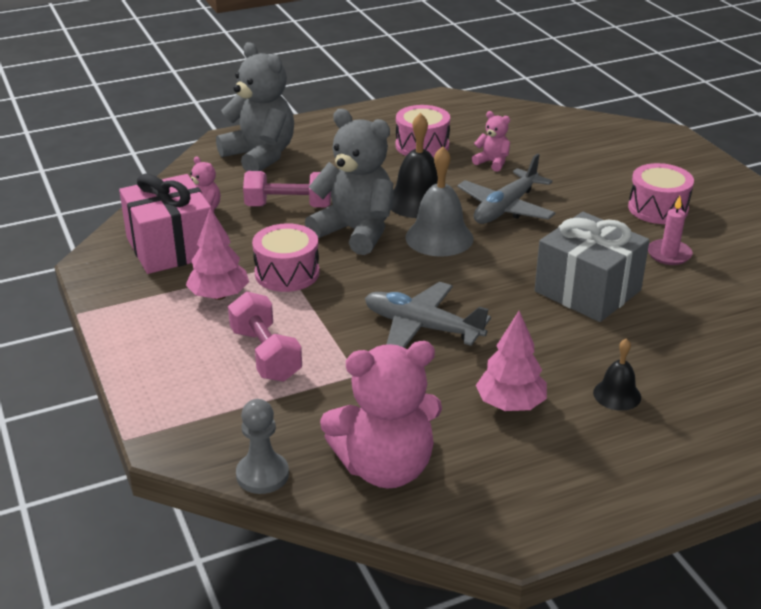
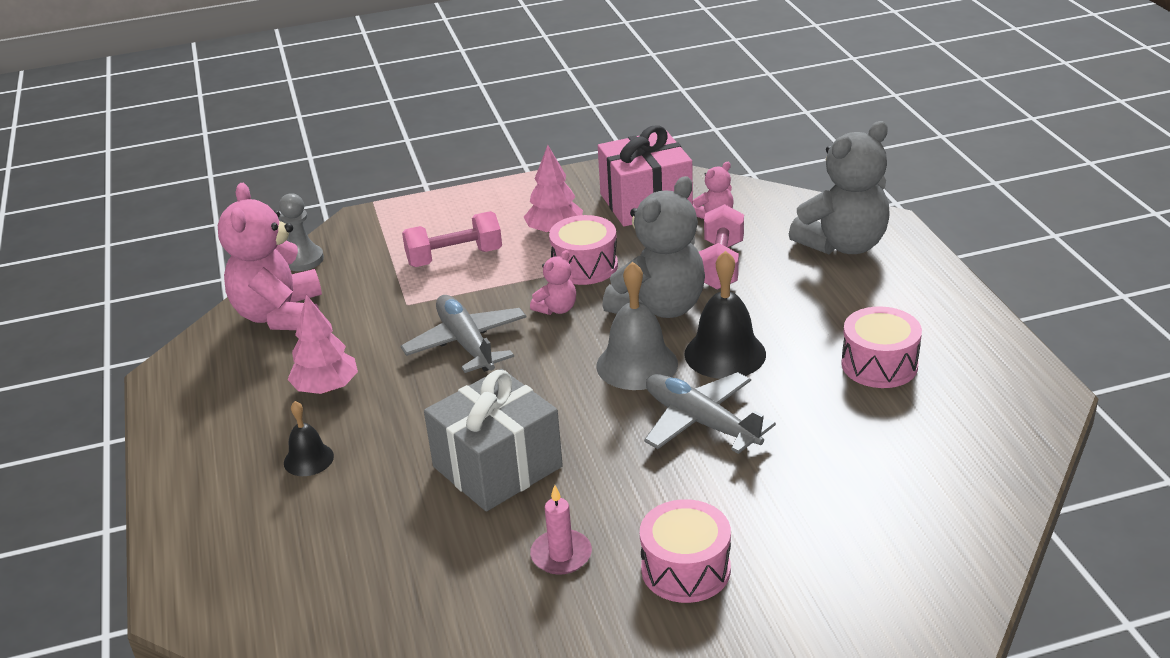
camera: 100 degrees right, 0 degrees up
grey plane [365,282,491,348] -> grey plane turned 60 degrees counterclockwise [401,295,527,373]
pink teddy bear [472,111,510,172] -> pink teddy bear moved to [530,250,576,315]

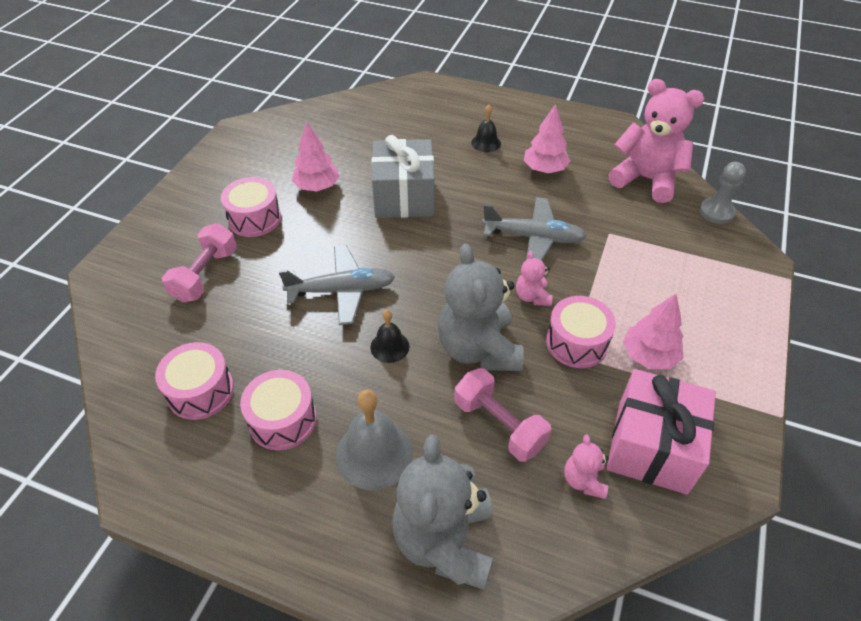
camera: 125 degrees right, 15 degrees up
pink dumbbell [402,211,502,267] -> pink dumbbell moved to [162,223,237,302]
pink candle [530,485,592,575] -> pink tree [292,121,340,191]
grey bell [596,261,678,390] -> grey bell moved to [336,390,413,490]
black bell [684,251,766,379] -> black bell [370,310,409,363], size x0.57
none -> pink drum [155,342,234,420]

